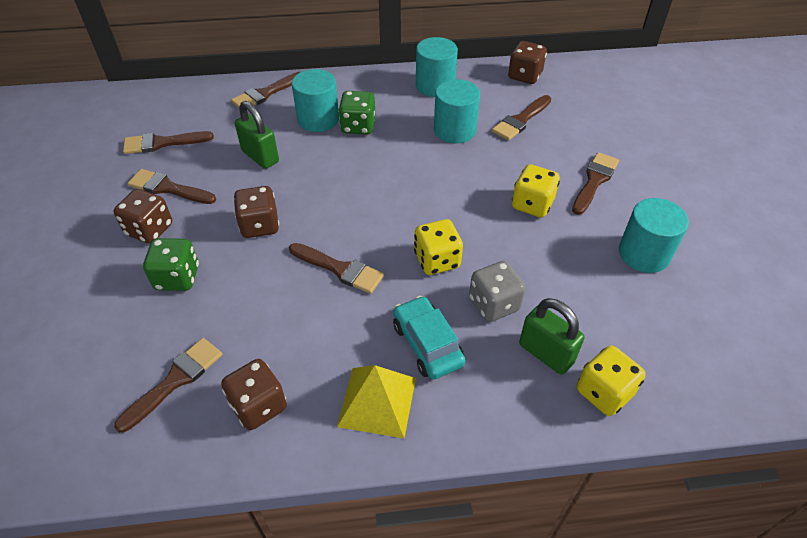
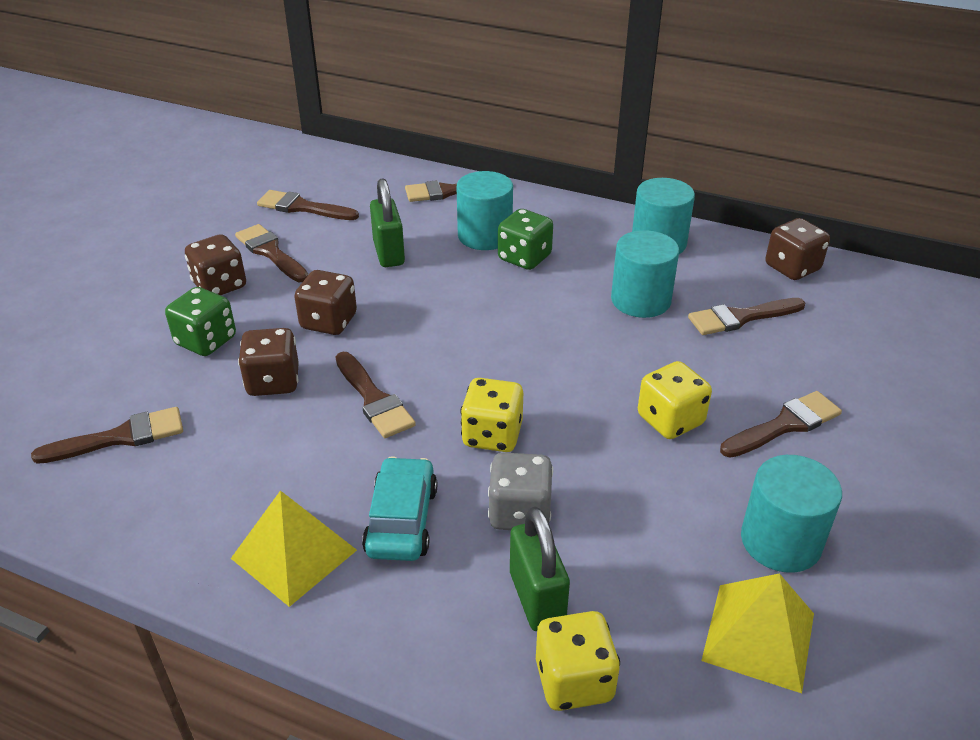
camera: 30 degrees right, 10 degrees down
brown dice [221,359,287,430] -> brown dice moved to [238,328,299,396]
none -> yellow pyramid [701,573,814,693]

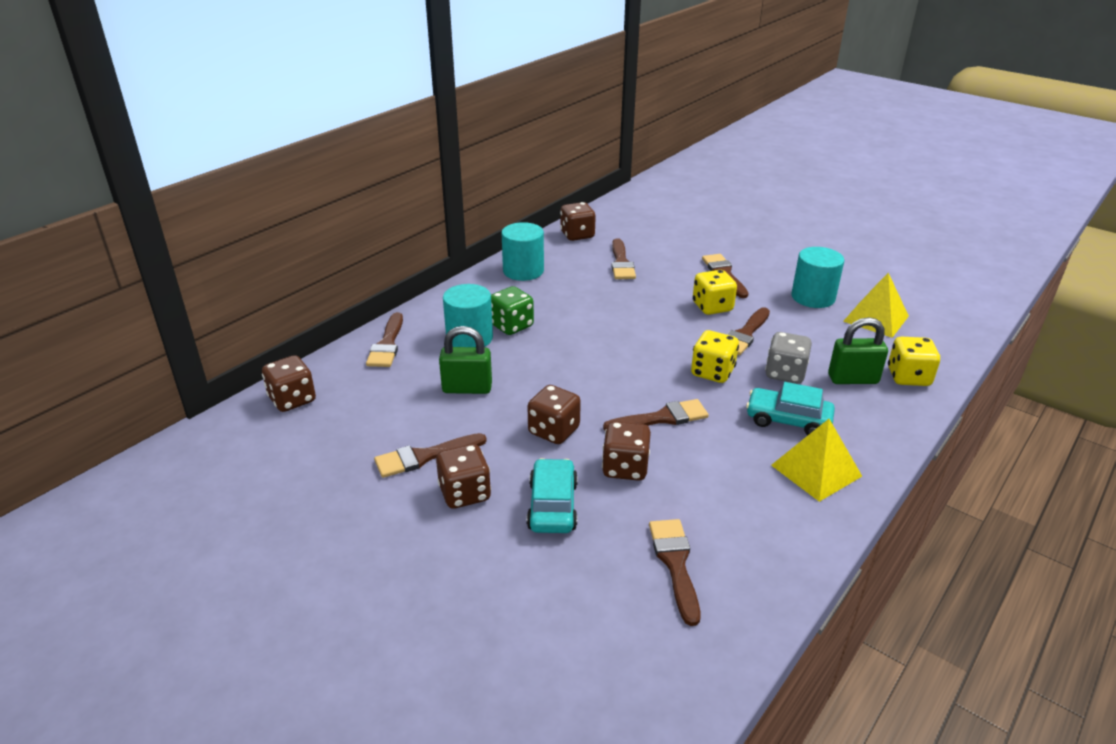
camera: 75 degrees left, 5 degrees down
green dice [165,287,236,356] -> turquoise car [526,458,578,533]
brown brush [257,190,359,220] -> brown brush moved to [726,307,770,355]
turquoise cylinder [611,230,679,318] -> none
none -> brown dice [262,355,316,412]

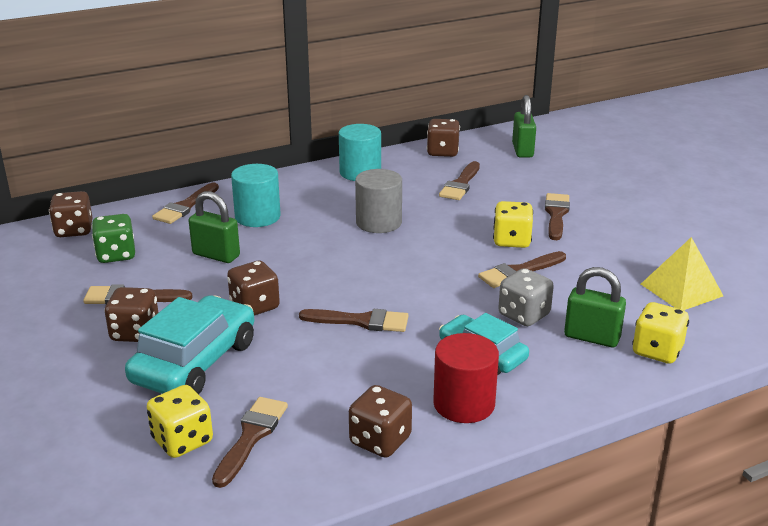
camera: 25 degrees right, 5 degrees down
green dice [491,286,534,335] -> green dice moved to [92,214,135,263]
turquoise car [526,458,578,533] -> turquoise car [125,295,254,394], size x1.57
brown dice [602,422,651,481] -> brown dice moved to [349,385,412,458]
yellow dice [691,330,739,383] -> yellow dice moved to [147,385,213,458]
yellow pyramid [771,419,862,502] -> red cylinder [433,333,499,423]
turquoise cylinder [791,247,844,308] -> none
none -> grey cylinder [355,169,402,233]
none -> green padlock [512,95,536,158]

